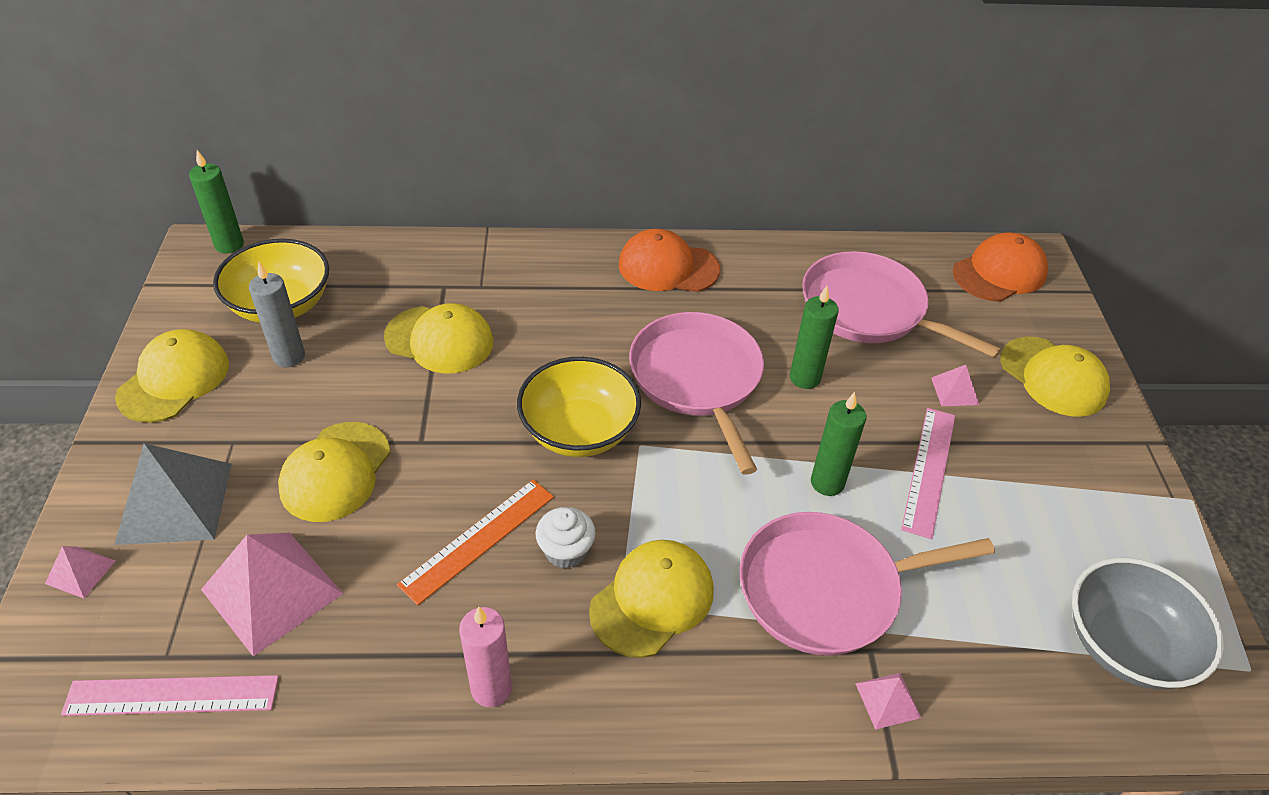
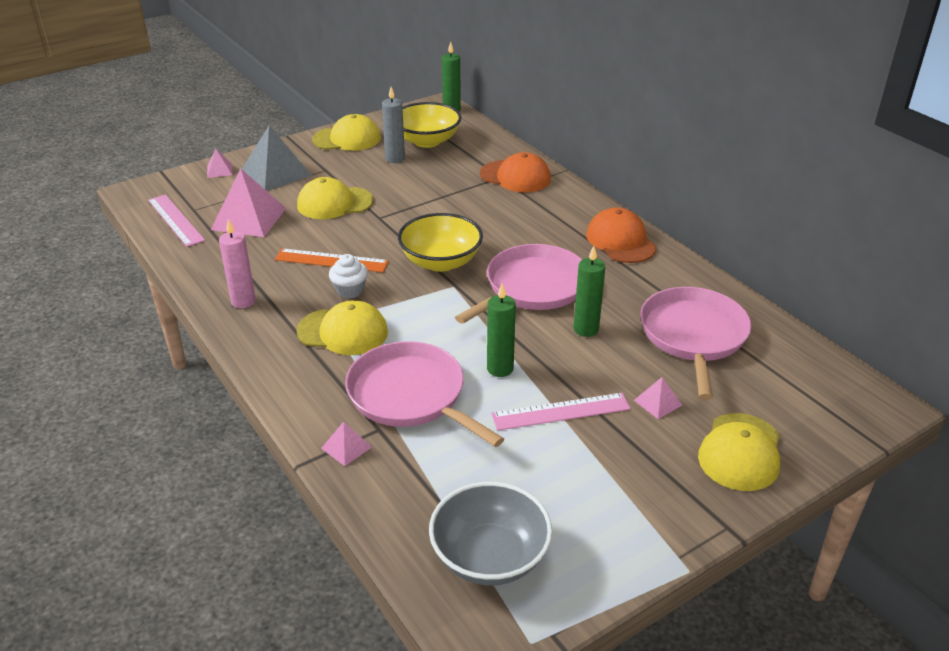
camera: 60 degrees right, 10 degrees down
yellow cap [384,303,493,374] -> none
orange cap [953,232,1048,302] -> orange cap moved to [480,152,551,192]

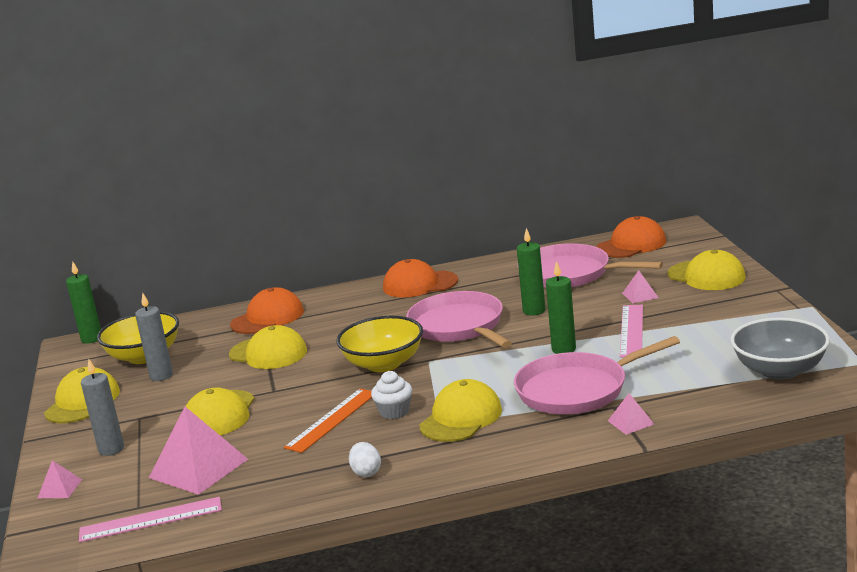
camera: 65 degrees left, 15 degrees down
pink candle [219,219,256,308] -> white egg [349,442,381,477]
grey pyramid [242,125,312,191] -> grey candle [81,359,124,456]
none -> yellow cap [229,325,307,369]
none -> orange cap [596,216,666,258]

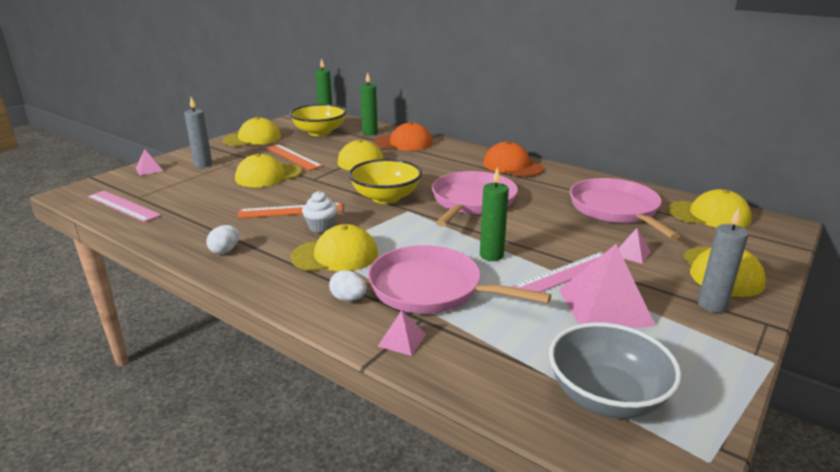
camera: 45 degrees right, 5 degrees up
grey candle [135,293,173,381] -> grey candle moved to [698,208,749,313]
pink pyramid [149,407,248,495] -> pink pyramid moved to [559,244,656,328]
green candle [517,228,545,316] -> green candle moved to [360,72,378,135]
orange cap [596,216,666,258] -> yellow cap [669,189,752,228]
none -> orange ruler [266,144,323,170]
none -> white egg [329,270,367,301]

